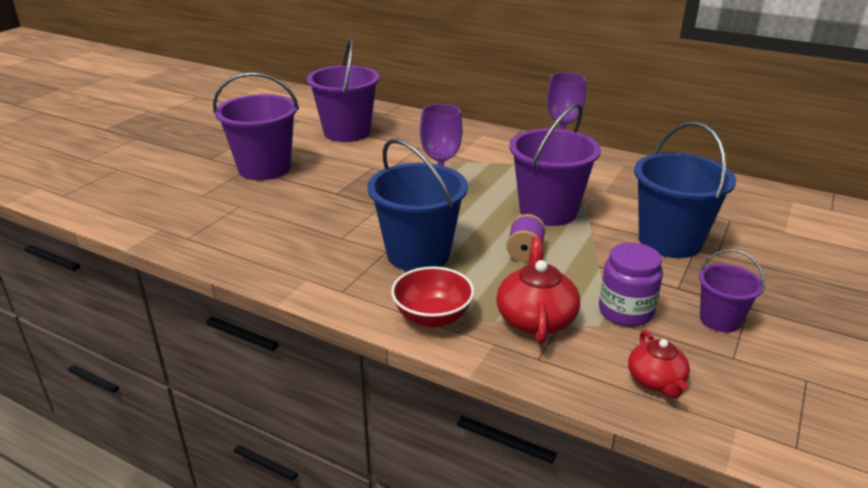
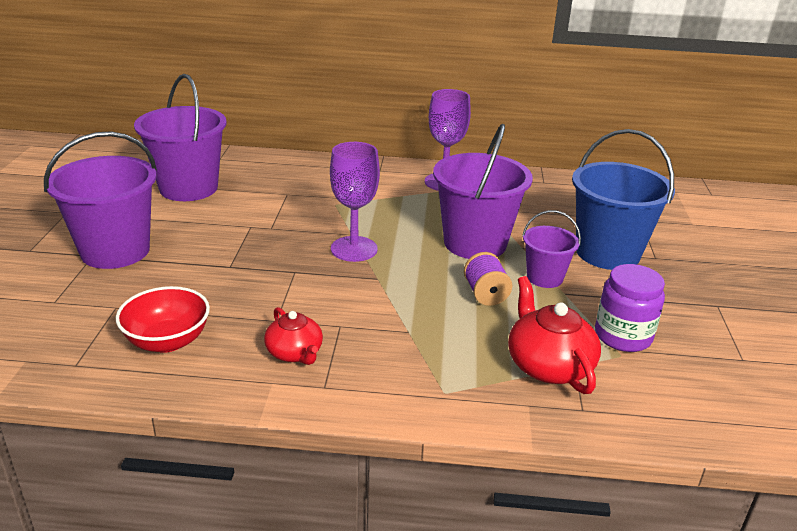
camera: 25 degrees left, 0 degrees up
blue bucket [367,139,468,271] -> none
red bowl [391,266,474,327] -> red bowl moved to [116,286,210,353]
red teapot [628,330,690,399] -> red teapot moved to [264,307,323,365]
purple bucket [699,249,765,332] -> purple bucket moved to [522,210,581,288]

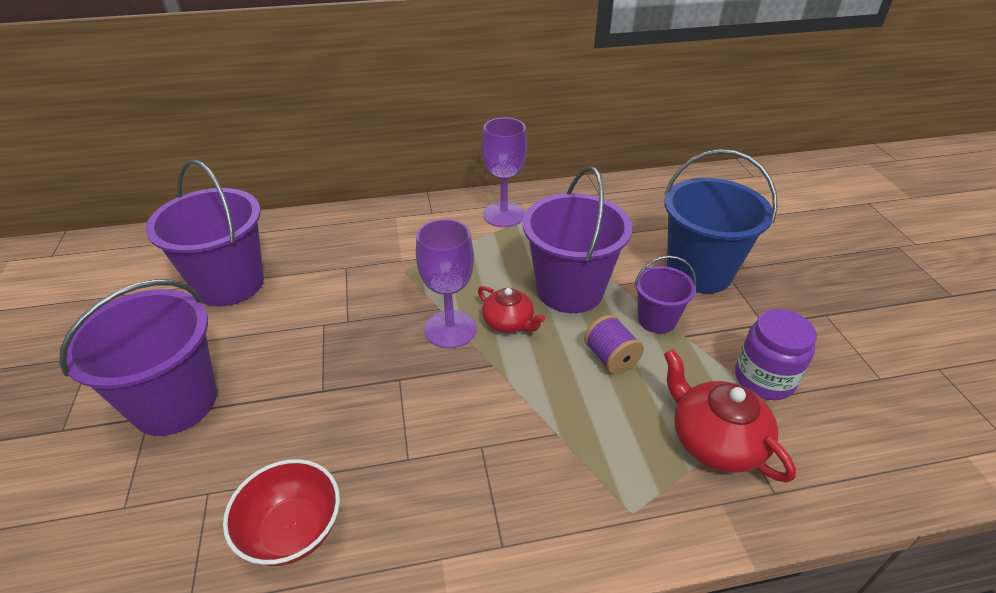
camera: 15 degrees left, 10 degrees up
red teapot [264,307,323,365] -> red teapot moved to [478,286,545,333]

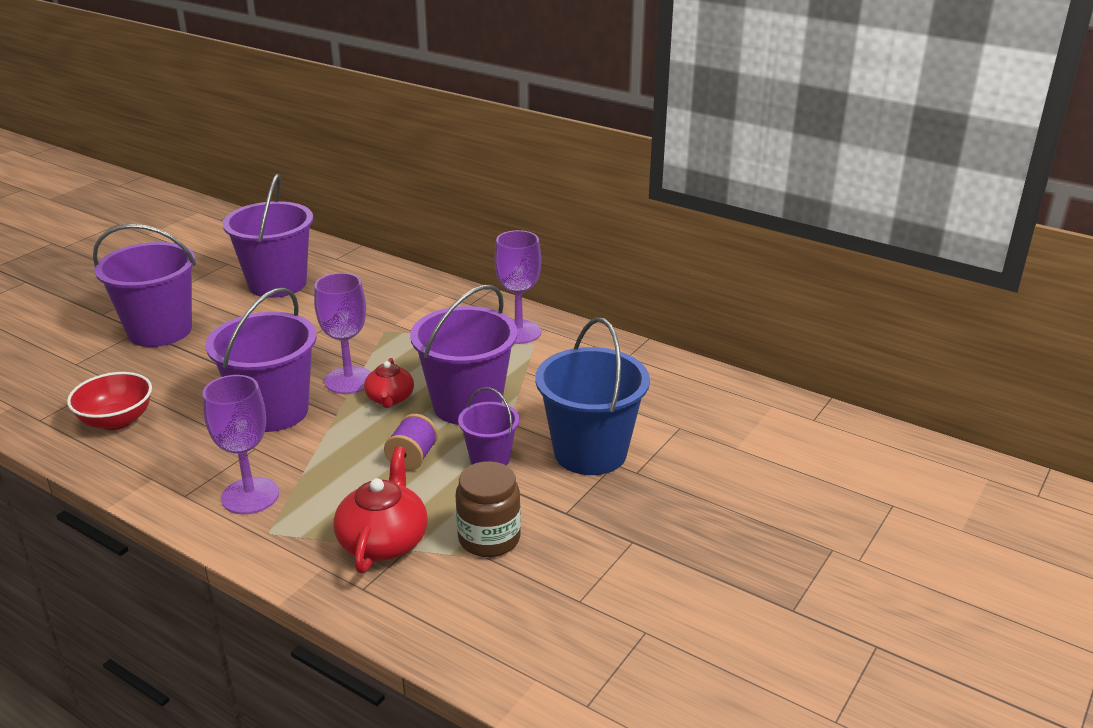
camera: 45 degrees right, 10 degrees down
purple jar [735,309,817,400] -> brown jar [456,461,521,557]
none -> purple goblet [203,375,279,514]
none -> purple bucket [206,287,317,432]

